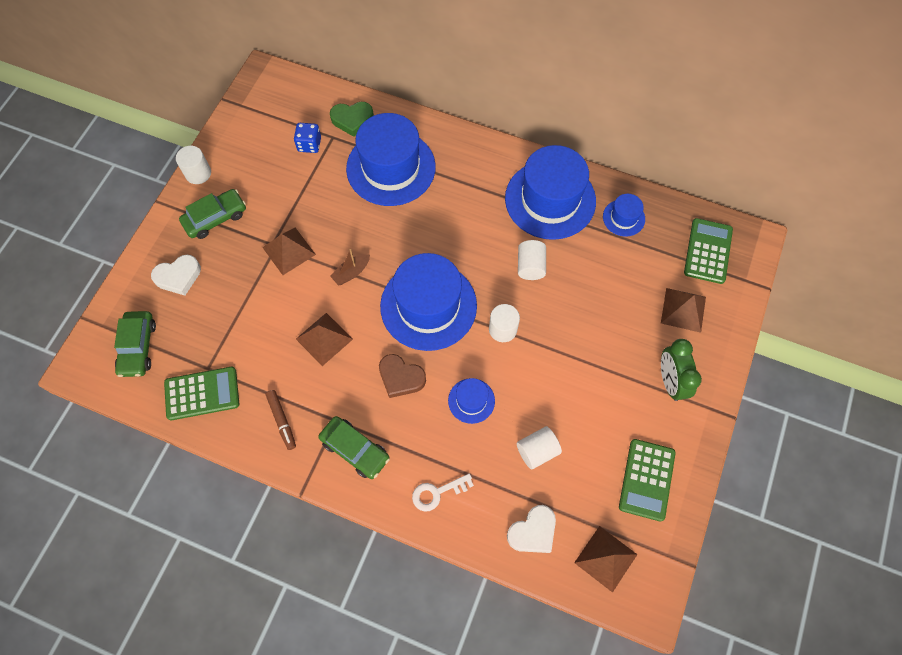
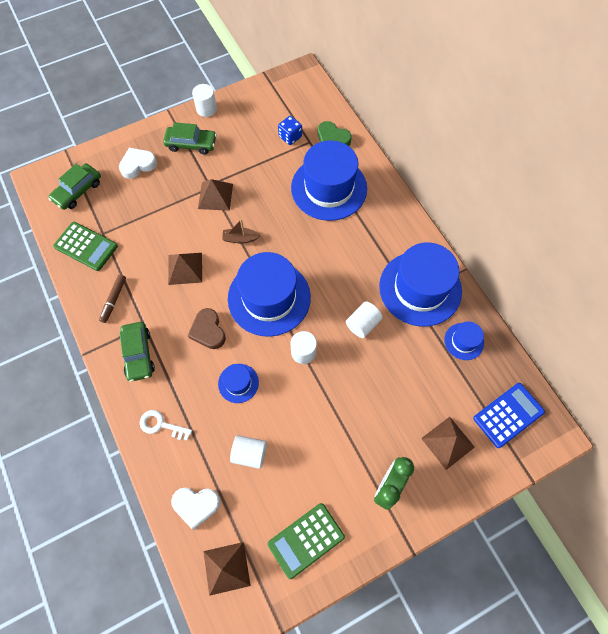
camera: 40 degrees right, 0 degrees up
white heart [151,255,201,296] -> white heart turned 135 degrees clockwise [119,148,157,179]
green calculator [684,218,733,284] -> blue calculator [473,383,545,448]

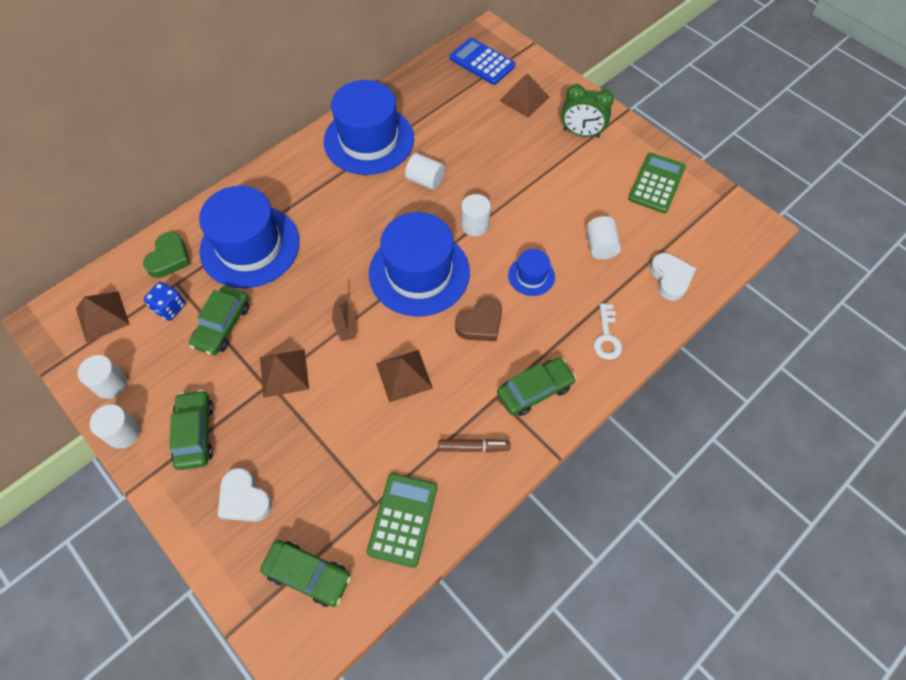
camera: 105 degrees left, 5 degrees down
brown pyramid [203,542,251,596] -> brown pyramid moved to [76,291,130,342]
green calculator [267,503,345,579] -> green calculator turned 105 degrees counterclockwise [628,153,686,213]
blue hat [444,322,484,360] -> none
none -> white cylinder [78,355,127,399]
none -> green car [189,286,249,355]

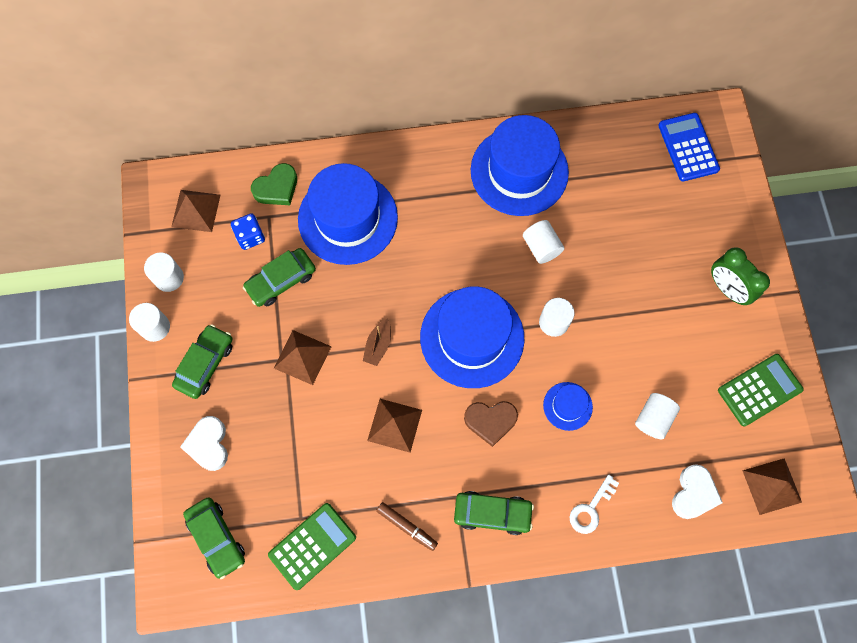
camera: 35 degrees right, 10 degrees up
brown pyramid [499,73,549,118] -> brown pyramid moved to [742,458,802,515]

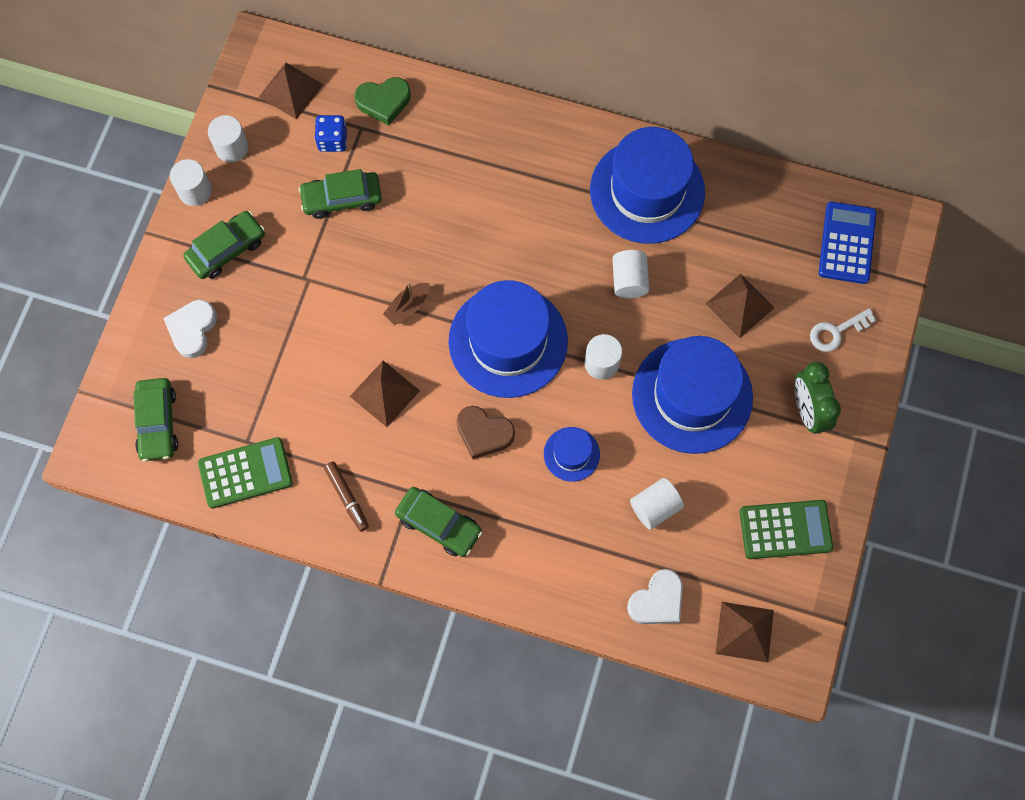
camera: 25 degrees right, 0 degrees up
brown pyramid [274,330,332,385] -> brown pyramid moved to [706,274,775,338]
blue hat [298,163,398,265] -> blue hat moved to [632,336,753,454]
white key [569,475,619,534] -> white key moved to [810,308,876,352]

